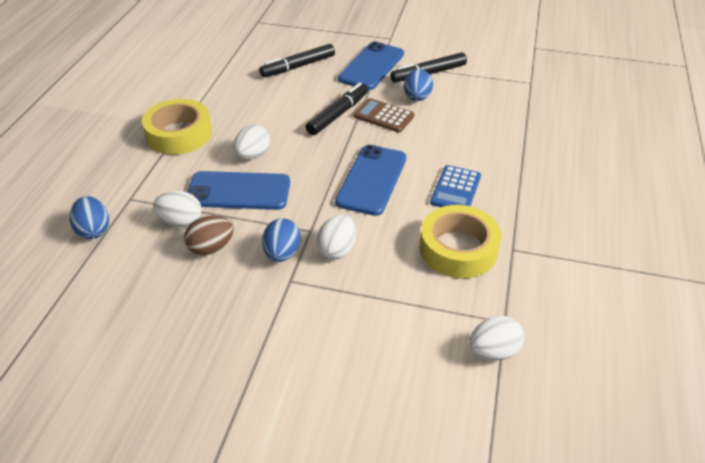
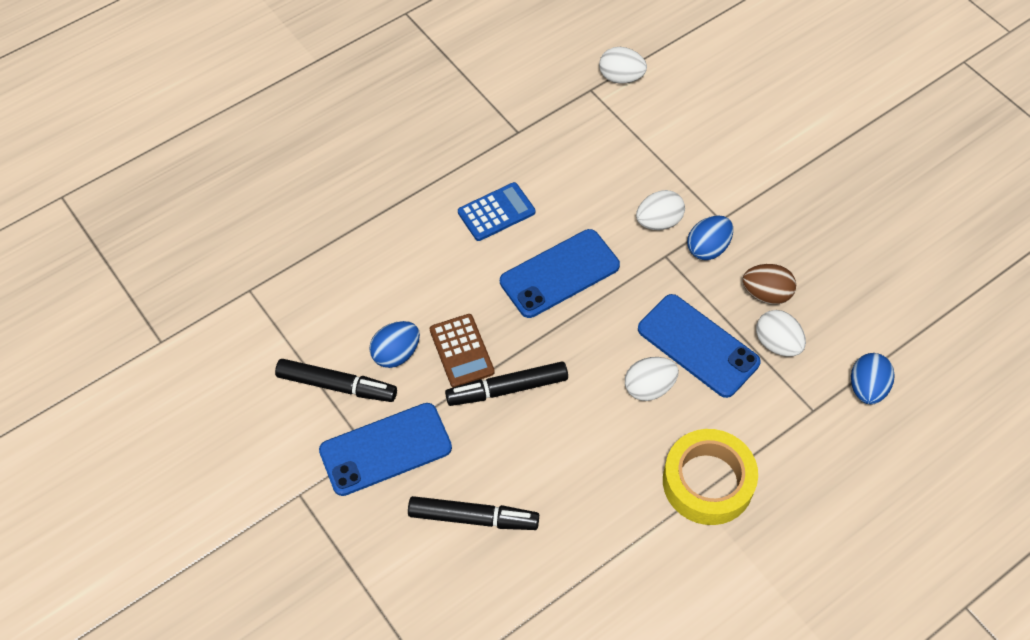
camera: 140 degrees left, 15 degrees up
yellow tape [420,205,502,279] -> none

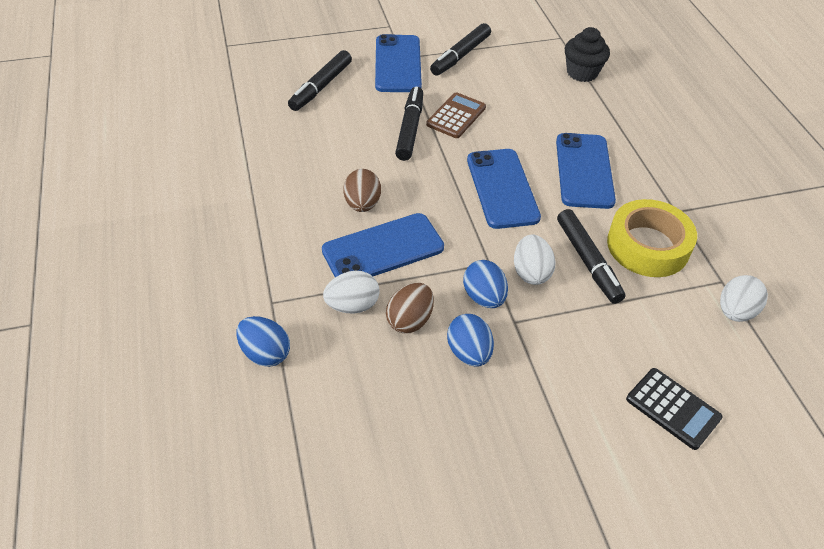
camera: 110 degrees right, 10 degrees down
blue egg [369,321,420,368] -> blue egg moved to [447,314,494,367]
brown calculator [430,314,495,387] -> brown calculator turned 120 degrees clockwise [426,92,486,138]
blue calculator [458,182,535,241] -> blue phone [556,133,616,209]
white egg [625,357,679,401] -> brown egg [343,169,381,212]
yellow tape [663,429,758,525] -> yellow tape moved to [607,199,697,277]
none -> black marker [557,209,626,304]
none -> black cupcake [565,27,610,82]
none -> black calculator [626,368,723,450]

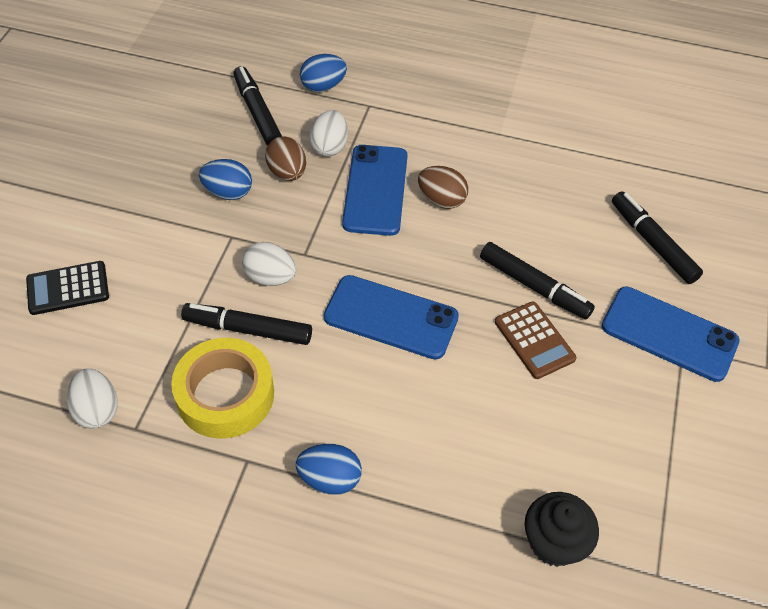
camera: 120 degrees right, 5 degrees up
black marker [430,23,491,76] -> black marker moved to [234,66,282,146]
blue egg [463,260,508,308] -> blue egg moved to [296,444,362,495]
blue phone [556,133,616,209] -> none

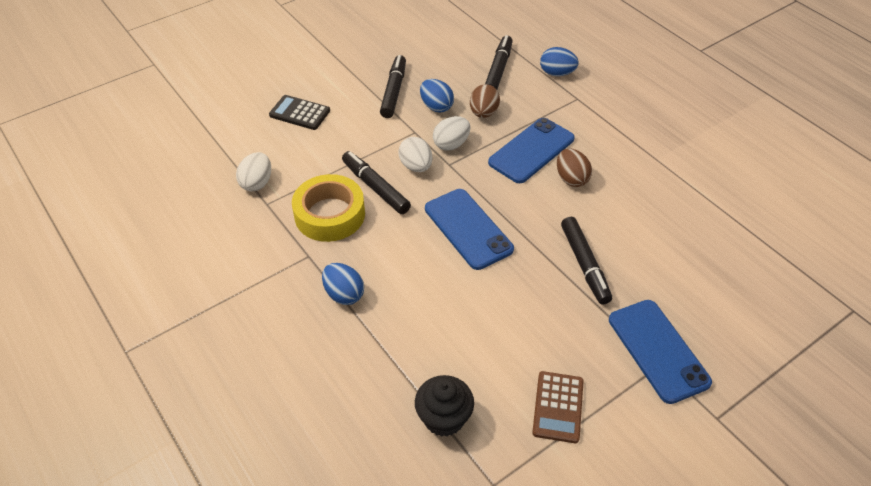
camera: 40 degrees right, 5 degrees down
white egg [309,110,348,157] -> white egg moved to [433,116,470,151]
brown calculator [495,301,577,379] -> brown calculator moved to [532,371,584,443]
black marker [612,191,703,284] -> black marker moved to [380,55,406,118]

